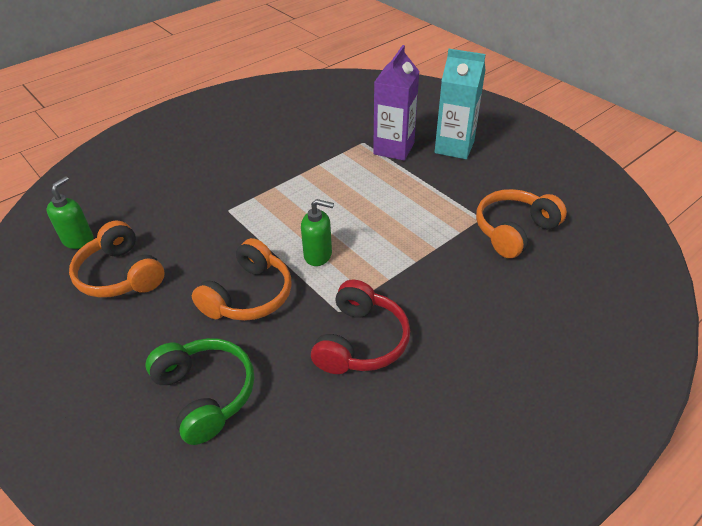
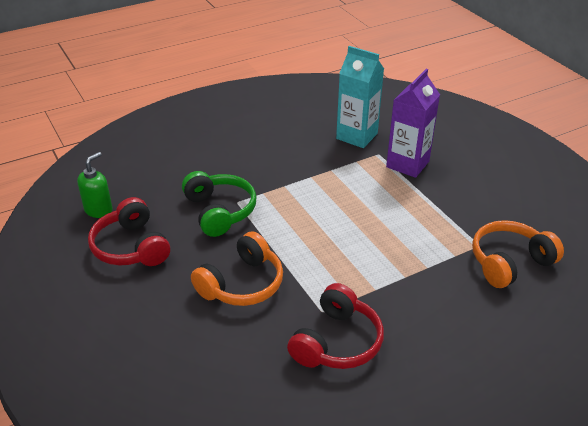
camera: 10 degrees right, 5 degrees down
orange headphones [69,220,165,298] -> red headphones [88,197,170,266]
green headphones [146,338,254,445] -> green headphones moved to [182,171,256,237]
green soap dispenser [301,199,334,266] -> none
turquoise carton [435,49,486,159] -> turquoise carton moved to [336,46,384,148]

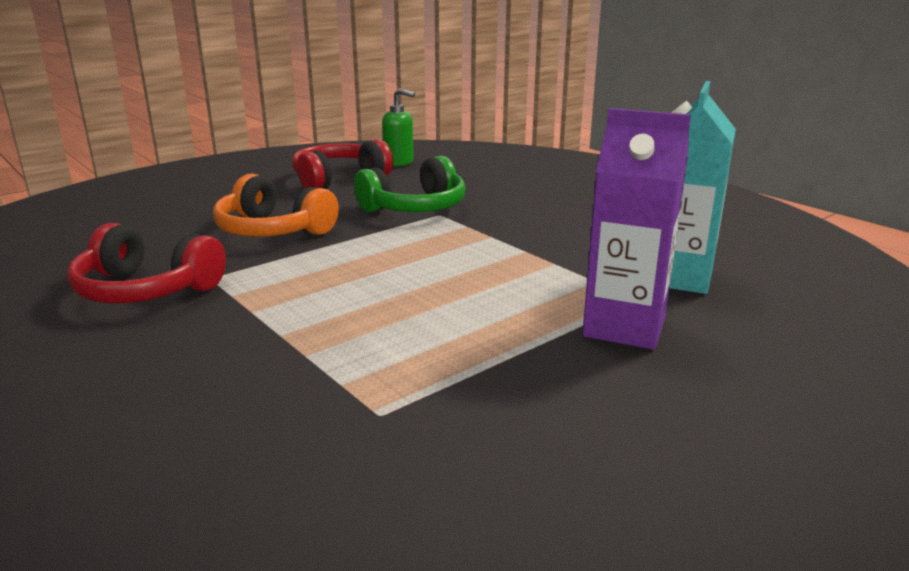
camera: 80 degrees right, 15 degrees down
orange headphones [472,220,564,288] -> none

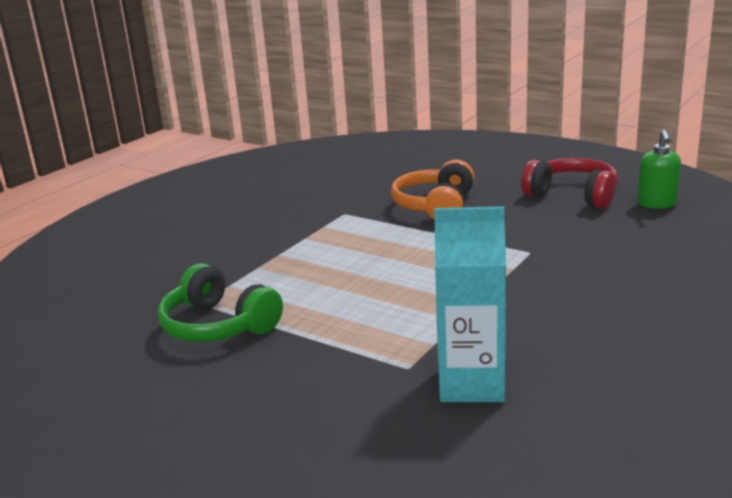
camera: 75 degrees right, 0 degrees up
red headphones [67,223,226,304] -> none
green headphones [354,156,465,212] -> green headphones moved to [158,263,283,342]
purple carton [582,108,691,350] -> none

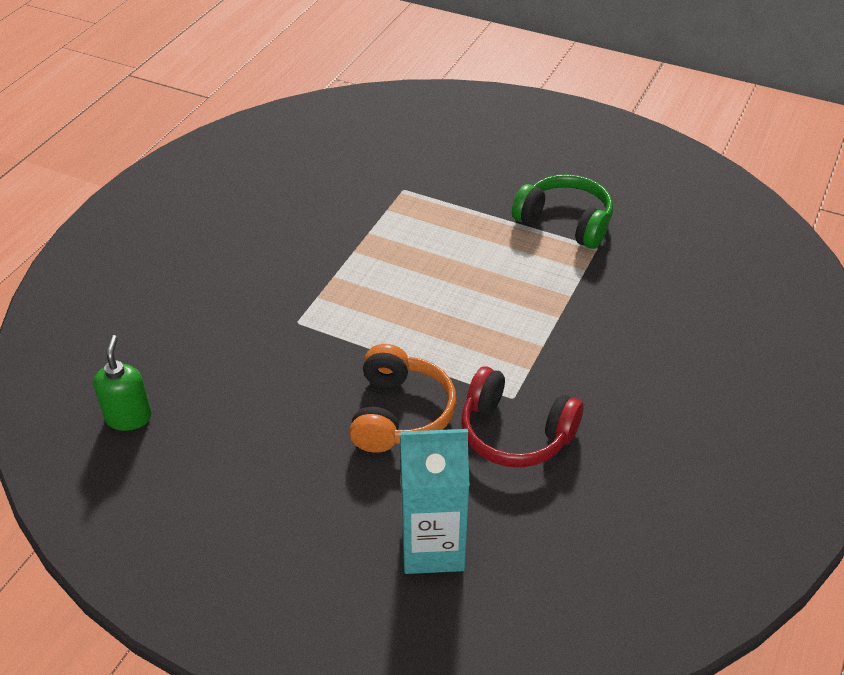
camera: 170 degrees right, 20 degrees up
turquoise carton [434,206,506,402] -> turquoise carton moved to [400,429,470,574]
red headphones [521,158,618,209] -> red headphones moved to [461,366,584,468]

